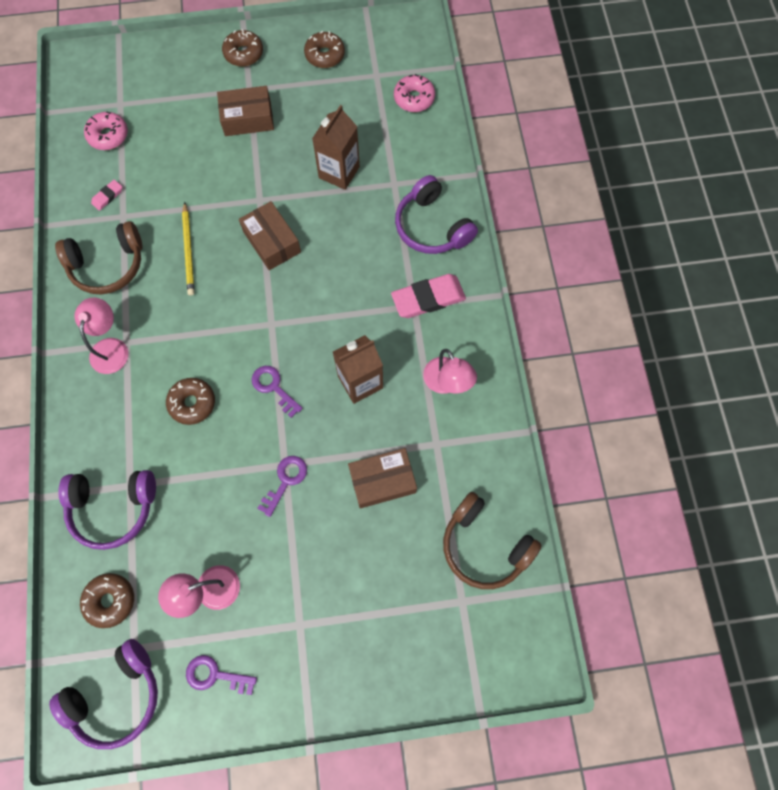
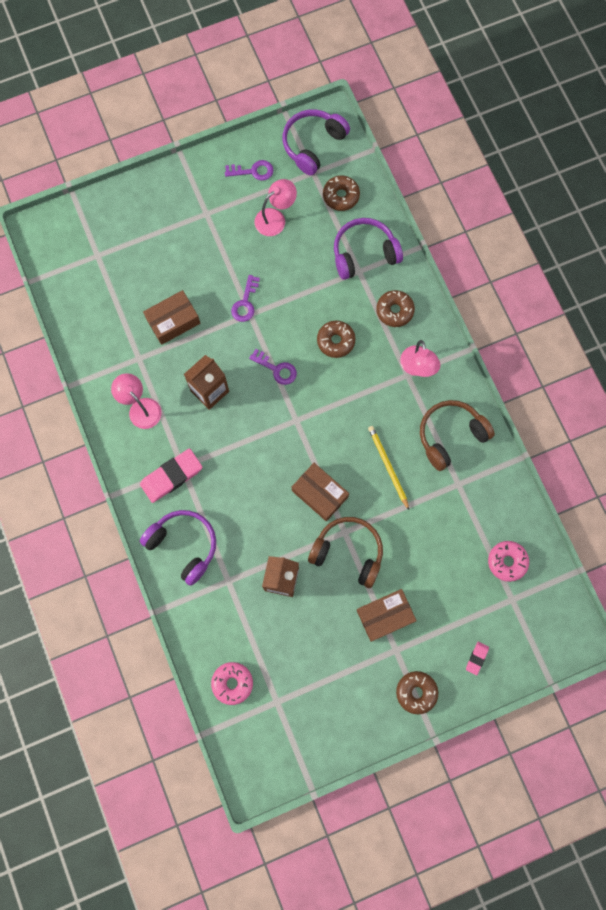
camera: 165 degrees right, 5 degrees up
pink eraser [91,180,122,211] -> pink eraser moved to [466,642,489,675]
brown donut [304,31,345,68] -> brown donut moved to [376,290,415,327]
brown headphones [443,492,542,589] -> brown headphones moved to [308,517,383,588]

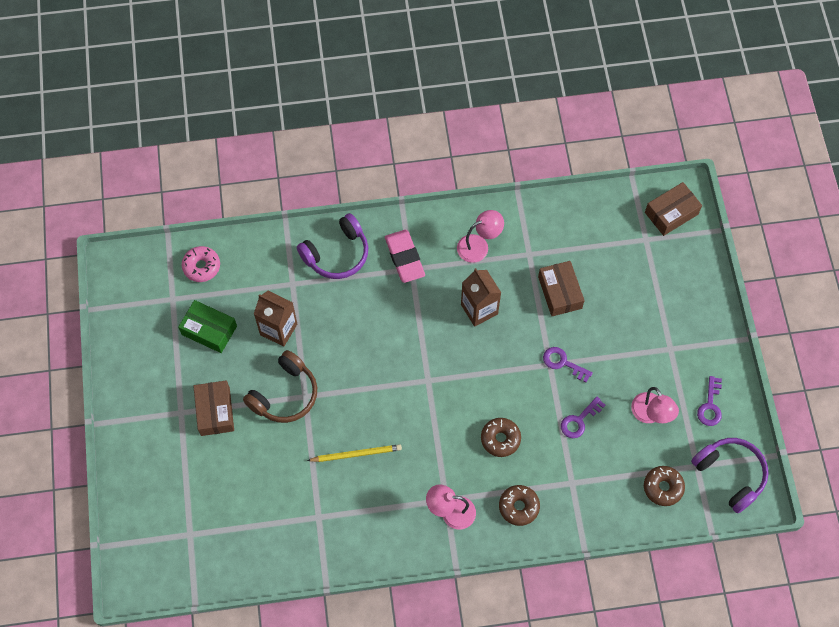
camera: 105 degrees right, 10 degrees down
purple key [249,349,297,385] -> purple key moved to [561,397,605,438]
brown box [292,463,349,521] -> brown box moved to [645,182,702,236]
purple headphones [334,218,403,280] -> none
brown donut [396,671,438,714] -> none
brown headphones [420,400,495,471] -> none
pink eraser [466,642,489,675] -> none
pink donut [488,541,529,582] -> none
none -> green box [178,300,237,353]

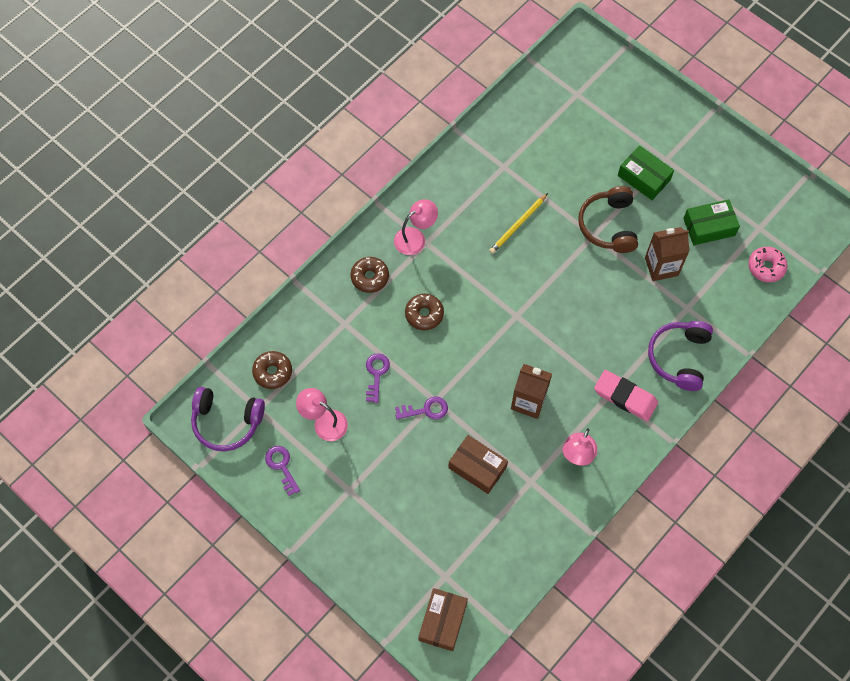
camera: 140 degrees right, 0 degrees up
brown box [193,380,234,436] -> green box [618,145,674,200]

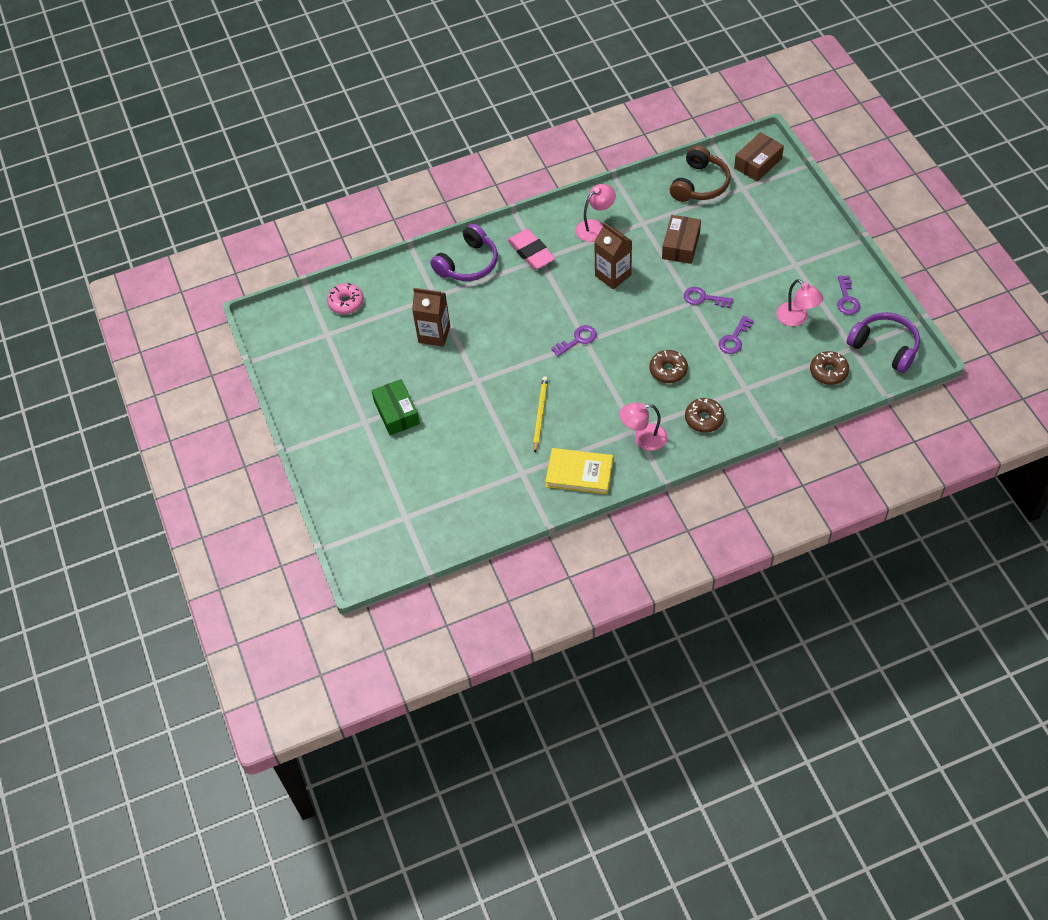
camera: 150 degrees left, 10 degrees down
brown box [448,435,508,494] -> brown box turned 45 degrees clockwise [662,215,701,264]
yellow pencil [489,193,548,254] -> yellow pencil turned 60 degrees counterclockwise [533,376,548,452]
brown headphones [578,186,638,253] -> brown headphones moved to [669,145,731,202]
green box [683,199,740,245] -> none
none -> yellow book [545,448,613,494]
none -> purple key [551,325,597,357]

